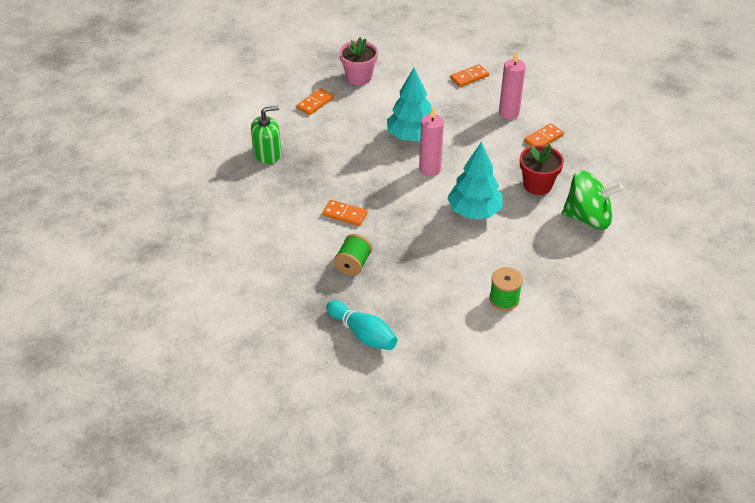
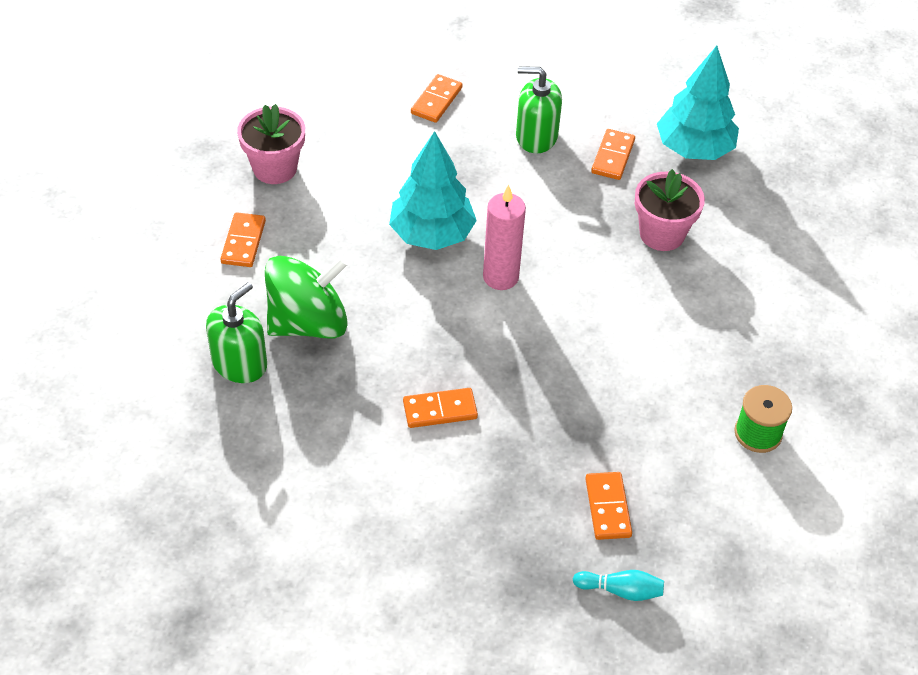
camera: 35 degrees left, 5 degrees up
turquoise bowling pin [326,300,398,350] -> turquoise bowling pin [573,570,664,601], size x0.62
green spool [334,234,372,276] -> none
turquoise tree [447,142,503,219] -> turquoise tree moved to [657,45,739,160]
pink candle [499,51,526,119] -> green soap dispenser [516,66,562,153]
red flower pot [520,144,564,195] -> pink flower pot [635,169,705,251]
green spinning top [562,170,623,230] -> green spinning top moved to [265,256,348,338]
none -> orange domino [585,472,632,540]

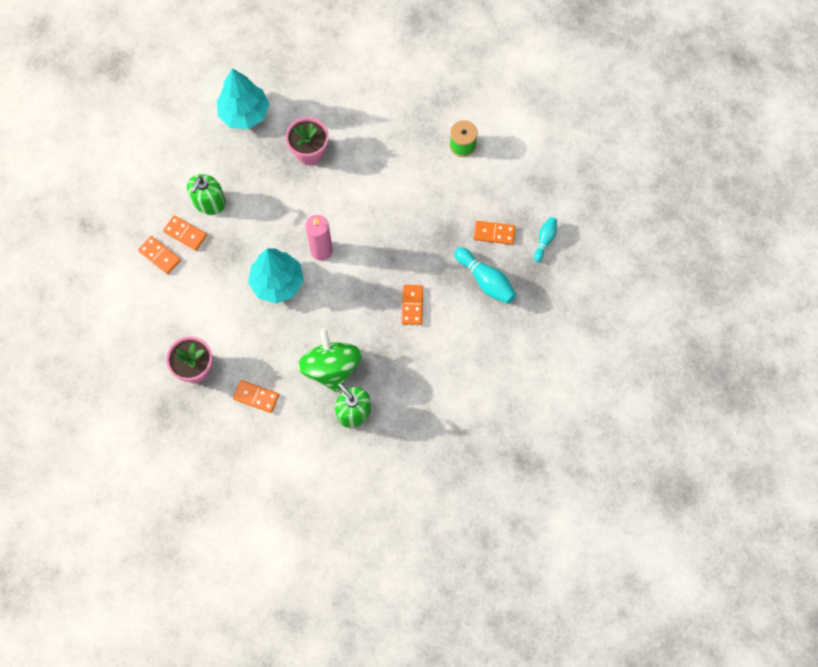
camera: 75 degrees left, 20 degrees up
orange domino [591,129,635,180] -> orange domino moved to [163,215,207,250]
none -> turquoise bowling pin [454,247,516,304]

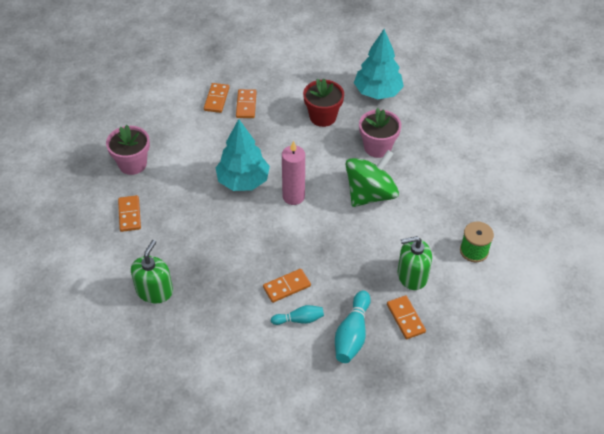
camera: 60 degrees right, 20 degrees down
green soap dispenser [187,174,226,215] -> green soap dispenser moved to [398,236,432,290]
green spinning top [298,329,362,392] -> green spinning top moved to [346,150,399,207]
turquoise bowling pin [534,217,557,262] -> turquoise bowling pin moved to [271,305,324,325]
none -> red flower pot [303,79,344,127]

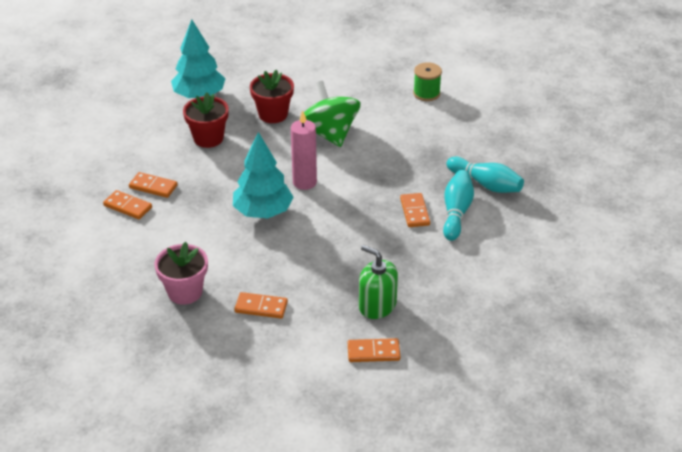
camera: 70 degrees left, 10 degrees down
turquoise bowling pin [271,305,324,325] -> turquoise bowling pin [443,170,474,241], size x1.62
pink flower pot [359,108,401,158] -> red flower pot [250,69,294,123]
orange domino [387,295,426,339] -> orange domino moved to [348,338,401,362]
green soap dispenser [398,236,432,290] -> none

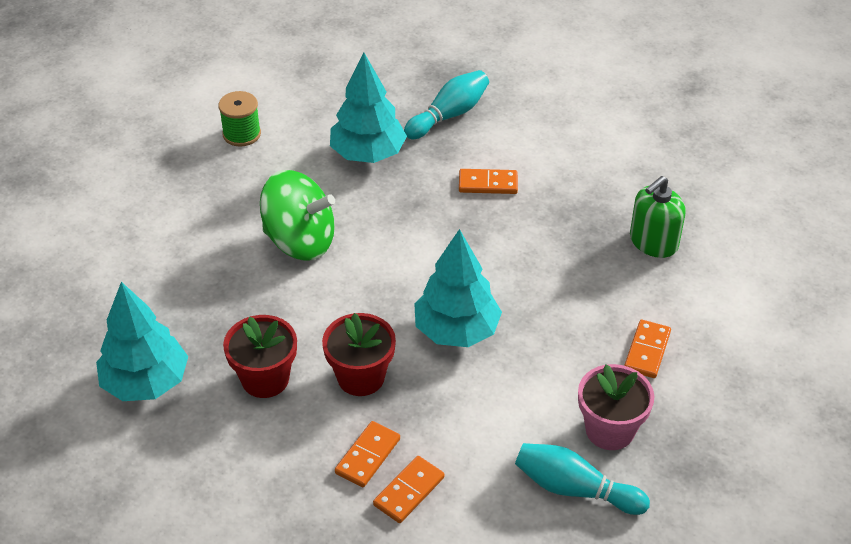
camera: 80 degrees left, 5 degrees up
red flower pot [250,69,294,123] -> red flower pot moved to [322,313,396,396]
pink candle [291,111,317,190] -> none
green spinning top [299,81,361,147] -> green spinning top turned 150 degrees counterclockwise [260,170,335,261]
orange domino [348,338,401,362] -> none
turquoise bowling pin [443,170,474,241] -> turquoise bowling pin moved to [515,443,650,515]
none -> turquoise tree [330,53,407,163]

